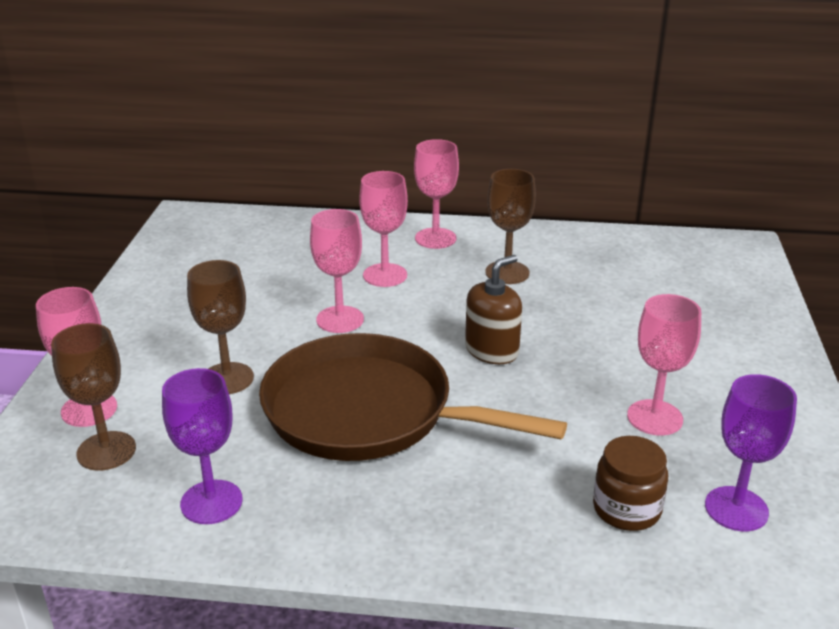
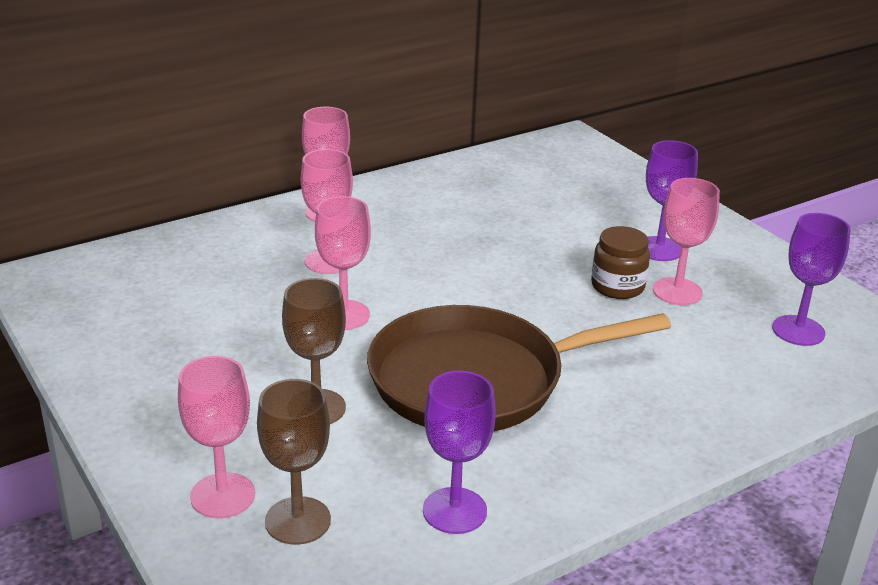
camera: 40 degrees left, 0 degrees up
brown soap dispenser [465,255,522,364] -> none
brown goblet [485,169,536,284] -> none
brown jar [593,436,668,531] -> brown jar moved to [591,226,650,299]
none -> purple goblet [646,140,698,261]

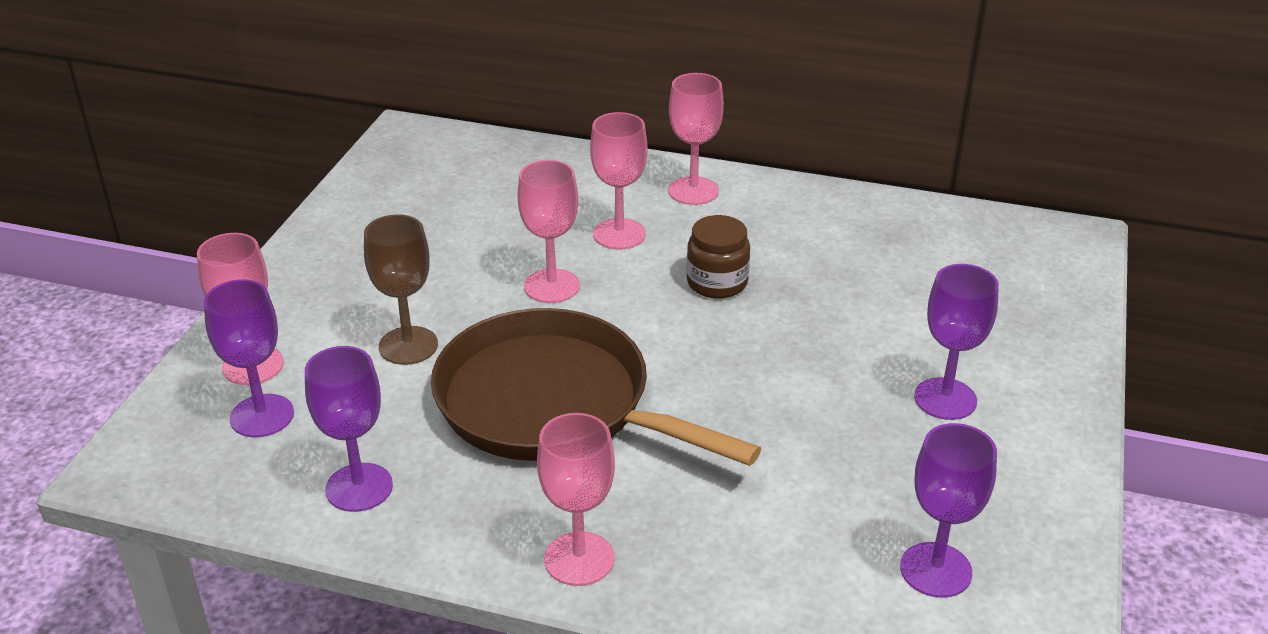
camera: 50 degrees right, 5 degrees up
brown goblet [257,379,331,545] -> purple goblet [204,279,294,437]
brown jar [591,226,650,299] -> brown jar moved to [687,215,750,299]
pink goblet [653,178,720,305] -> pink goblet moved to [537,413,615,586]

